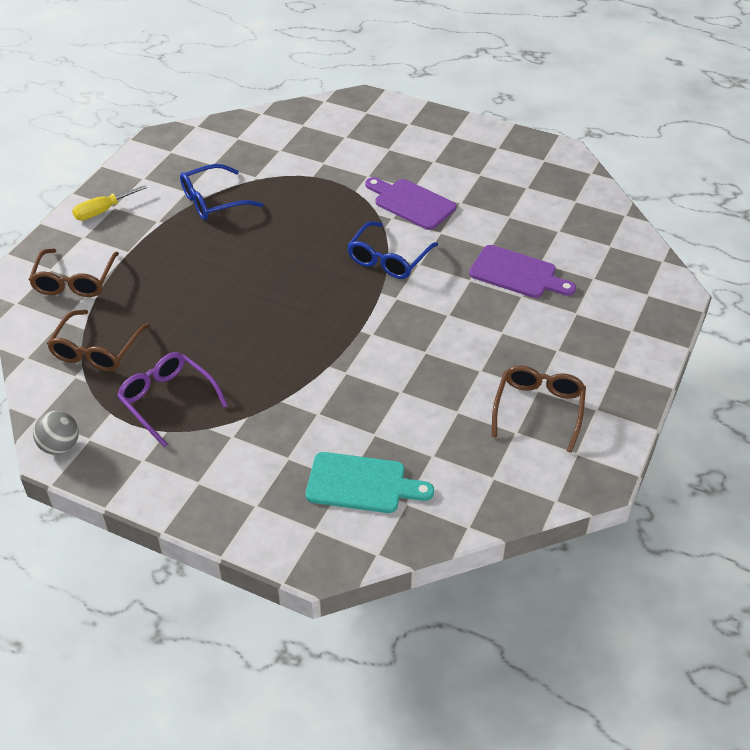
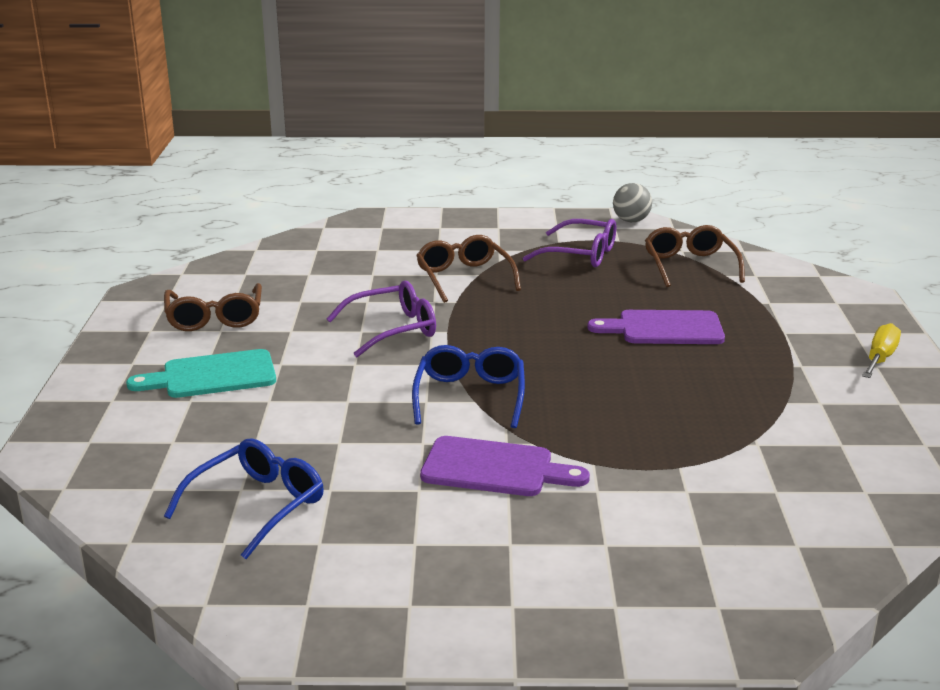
camera: 155 degrees right, 20 degrees down
brown glasses [29,249,119,297] -> brown glasses moved to [416,235,521,303]
blue glasses [180,164,263,220] -> blue glasses moved to [164,438,324,559]
turquoise cutting board [306,452,434,513] -> turquoise cutting board moved to [126,349,276,398]
purple cutting board [469,245,576,298] -> purple cutting board moved to [587,310,725,344]
none -> purple glasses [327,281,436,357]

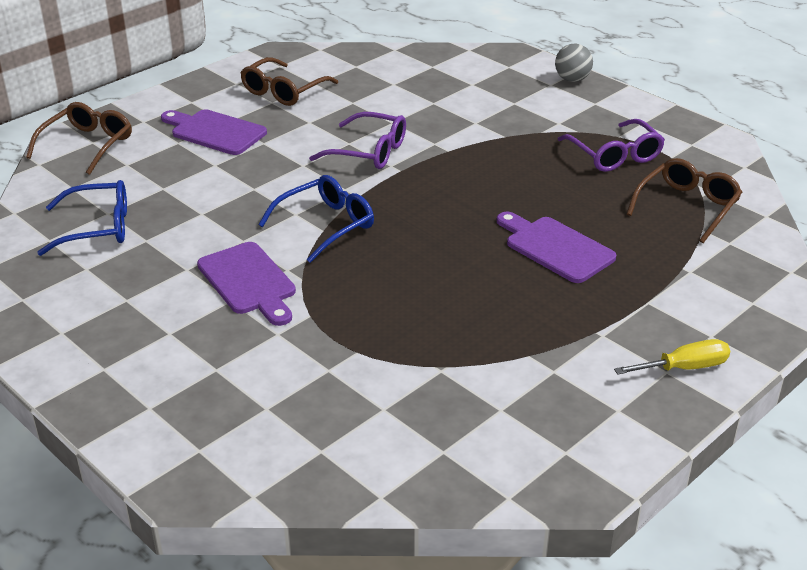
camera: 45 degrees right, 10 degrees up
turquoise cutting board [126,349,276,398] -> purple cutting board [161,110,267,155]
brown glasses [416,235,521,303] -> brown glasses moved to [26,102,132,175]
grey ball [613,183,652,222] -> grey ball moved to [555,44,593,82]

